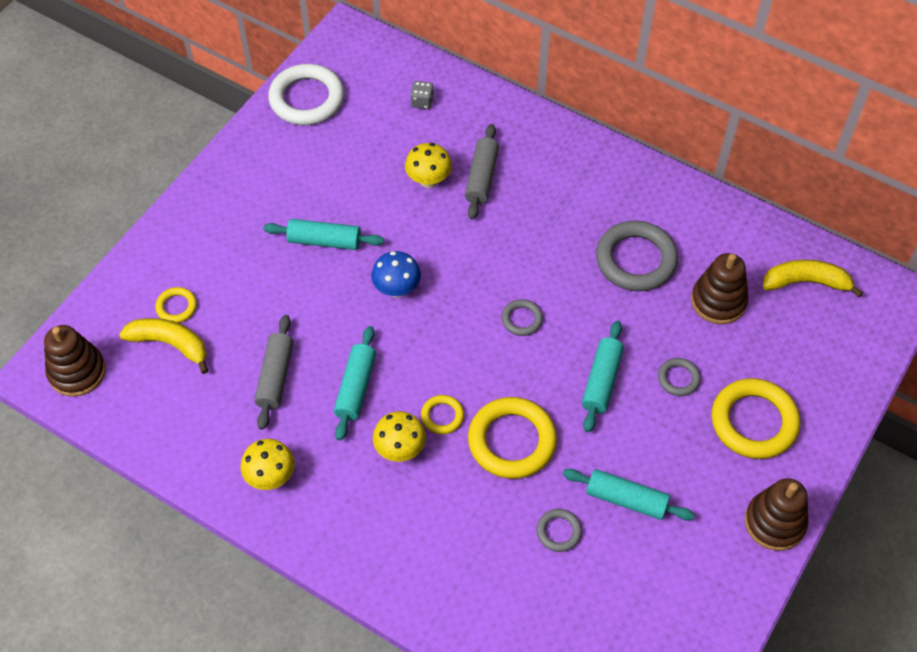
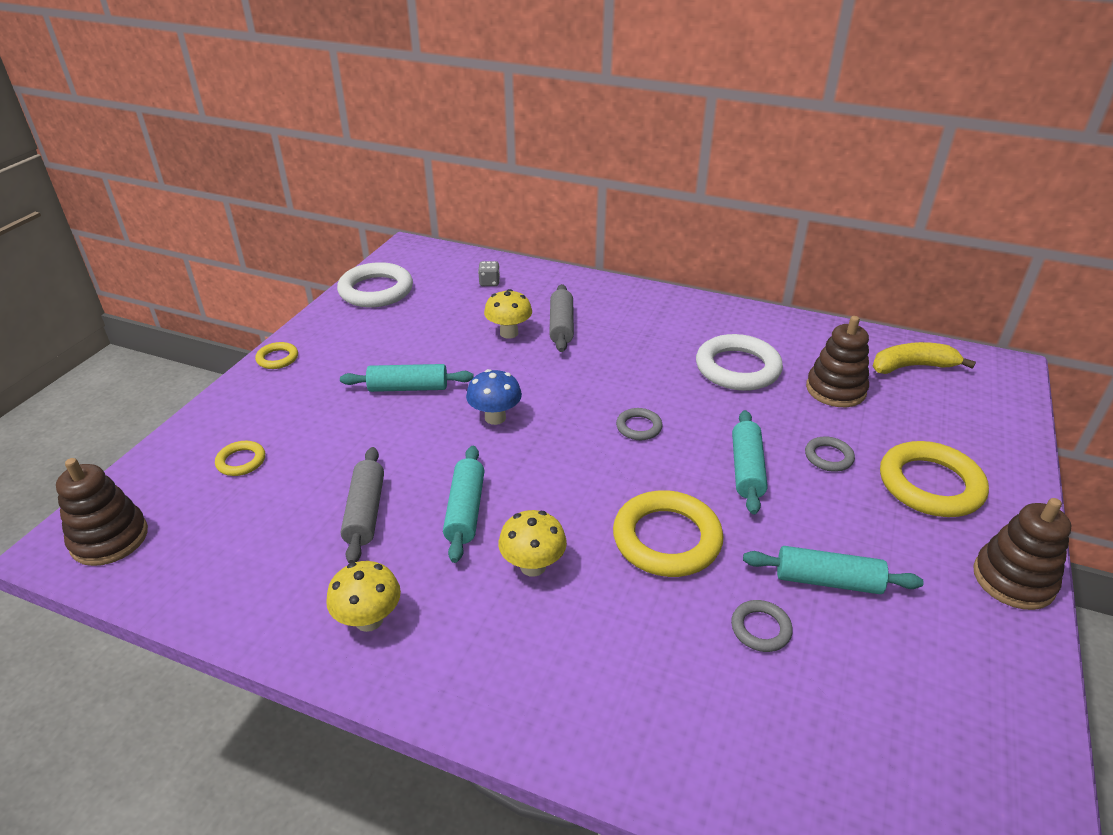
camera: 10 degrees left, 20 degrees down
yellow banana [119,318,209,374] -> none
yellow ring [421,395,464,434] -> yellow ring moved to [255,342,298,369]
grey ring [596,221,678,291] -> white ring [696,334,783,391]

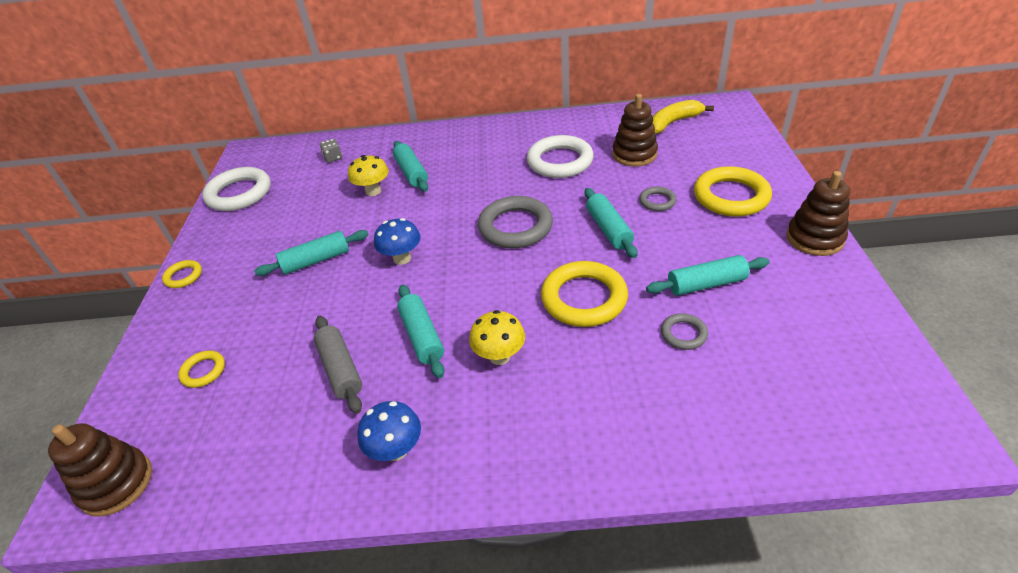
camera: 20 degrees left, 5 degrees up
yellow mushroom [326,561,401,632] -> blue mushroom [357,401,421,461]
grey rolling pin [549,284,574,352] -> turquoise rolling pin [393,141,428,192]
grey ring [616,408,662,440] -> grey ring [478,196,553,248], size x2.03

